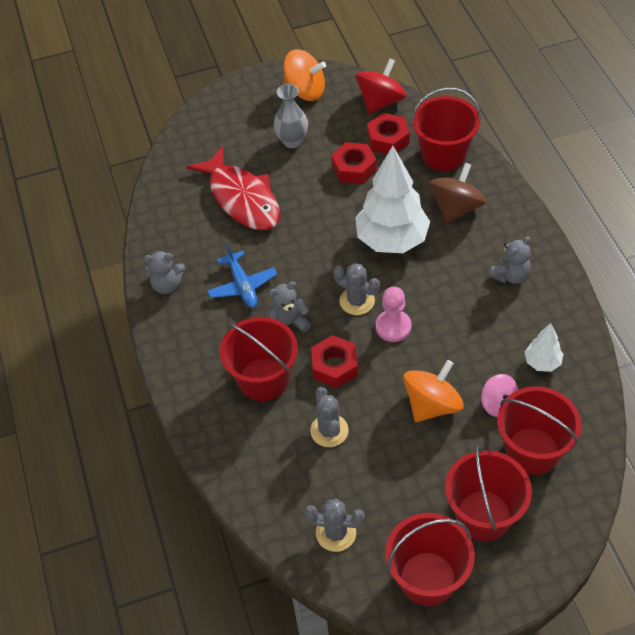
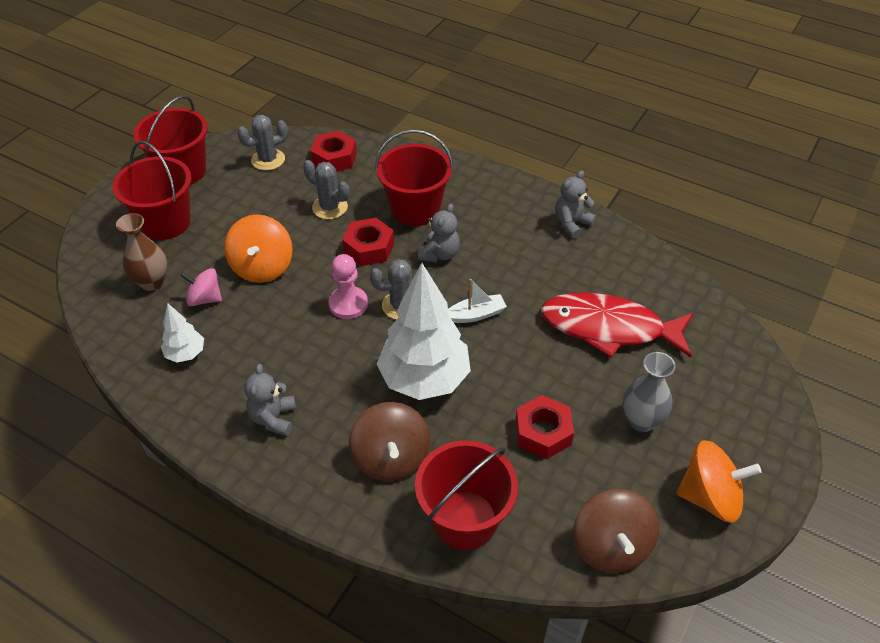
camera: 135 degrees right, 5 degrees down
blue plane [207,244,277,308] -> none
orange spinning top [283,49,326,101] -> orange spinning top turned 150 degrees counterclockwise [677,440,761,523]
red spinning top [356,59,406,114] -> brown spinning top [573,489,659,573]
red nut [367,113,410,154] -> red nut moved to [310,131,357,172]
red bucket [497,386,582,475] -> brown vase [116,213,167,291]
none -> white boat [448,279,507,323]

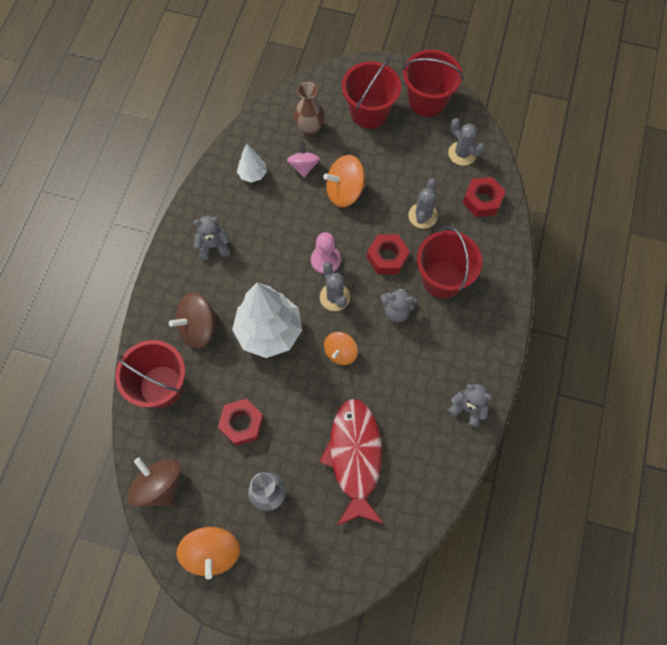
camera: 75 degrees right, 20 degrees up
white boat [448,279,507,323] -> orange spinning top [324,332,358,365]
brown spinning top [573,489,659,573] -> brown spinning top turned 75 degrees clockwise [127,458,181,507]

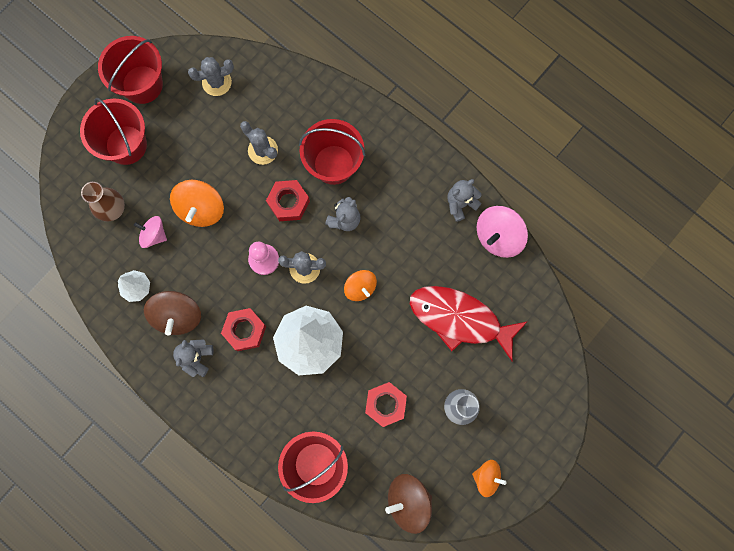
camera: 65 degrees left, 10 degrees up
brown spinning top [169,292,219,348] -> brown spinning top moved to [144,291,201,335]
orange spinning top [176,527,240,579] -> orange spinning top [472,460,507,497], size x0.65
red nut [463,177,505,217] -> red nut moved to [221,308,266,351]
none -> pink spinning top [476,206,528,258]

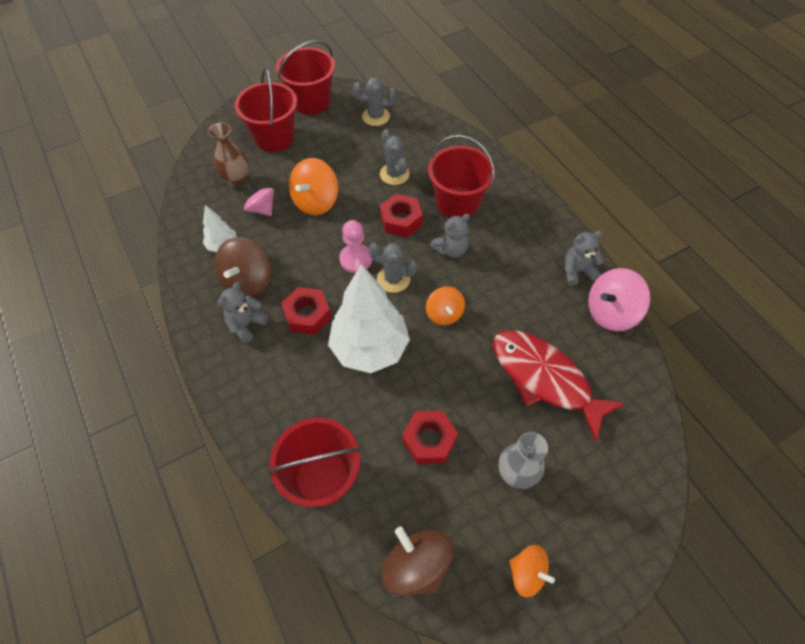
camera: 20 degrees right, 20 degrees down
brown spinning top [385,474,432,534] -> brown spinning top turned 45 degrees clockwise [381,527,454,596]

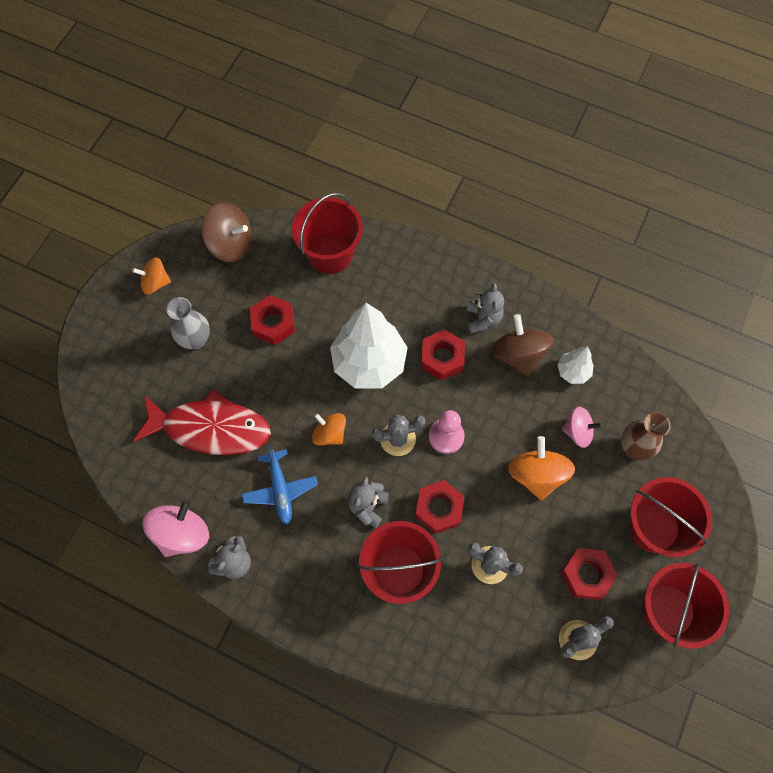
camera: 145 degrees right, 10 degrees up
none -> blue plane [242,446,318,524]
none -> red nut [561,548,618,600]

